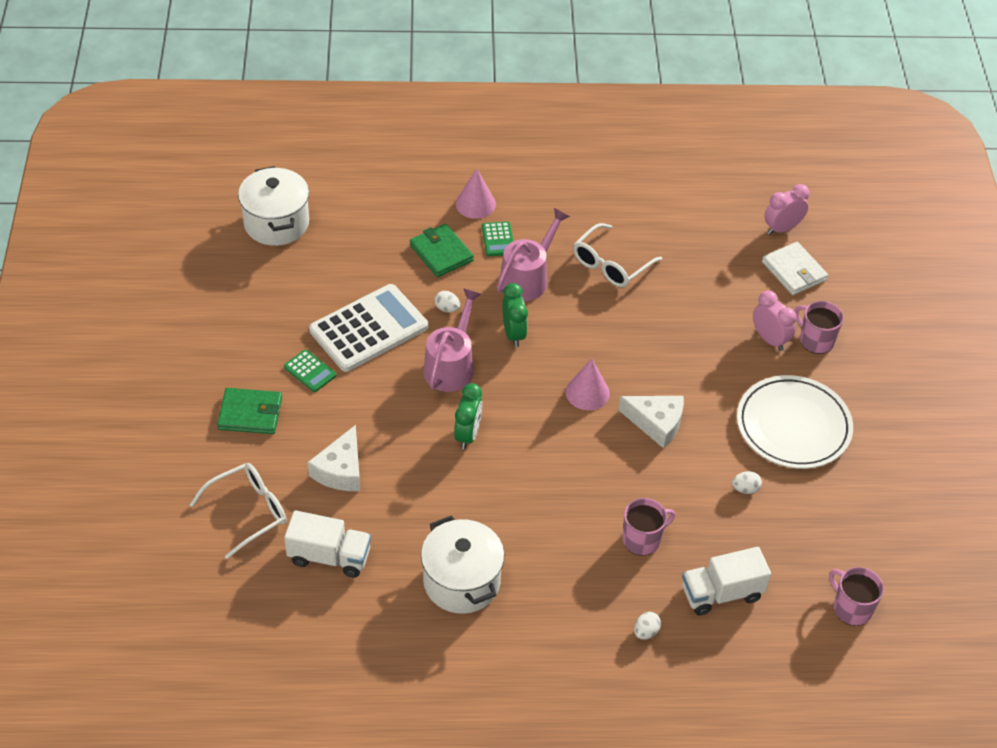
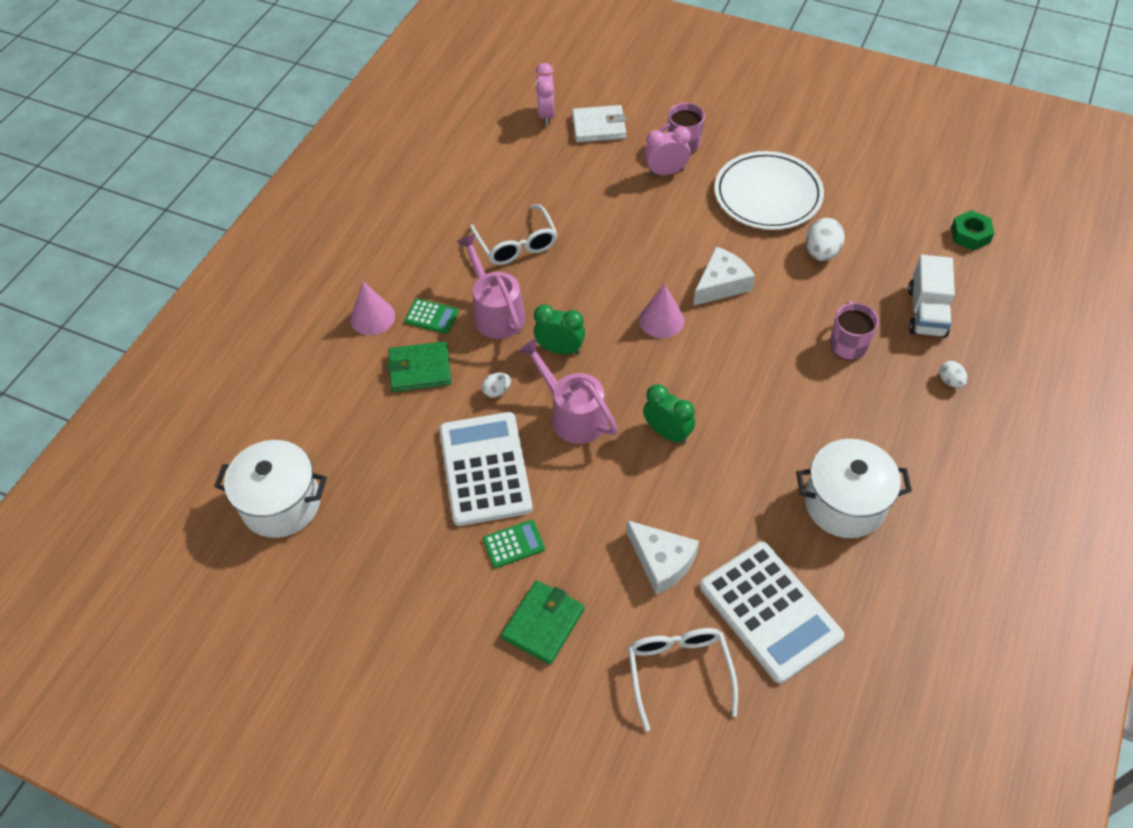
camera: 60 degrees left, 5 degrees up
white truck [284,511,371,578] -> white calculator [700,542,844,684]
white egg [732,471,762,494] -> white egg [806,218,845,261], size x1.73
pink mug [829,567,884,626] -> green nut [951,210,994,251]

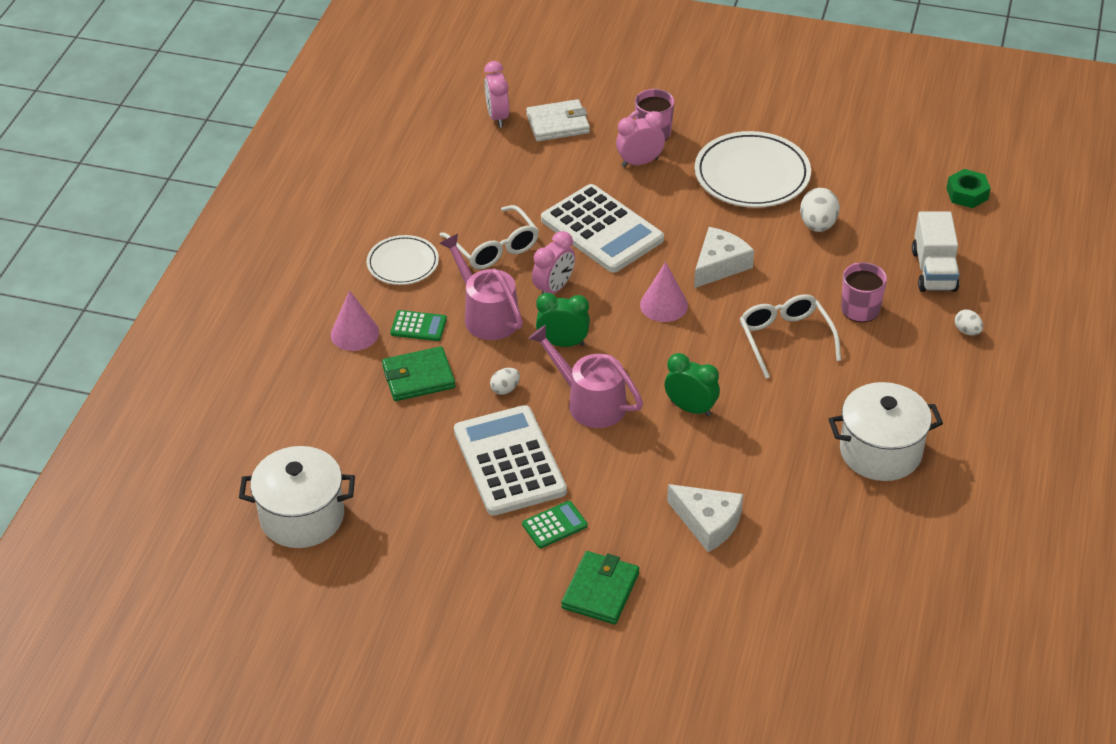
camera: 10 degrees left, 10 degrees down
white glasses [628,628,738,731] -> white glasses moved to [740,294,841,378]
white calculator [700,542,844,684] -> white calculator moved to [541,184,664,273]
none -> white plate [367,235,439,285]
none -> pink clock [532,231,575,294]

